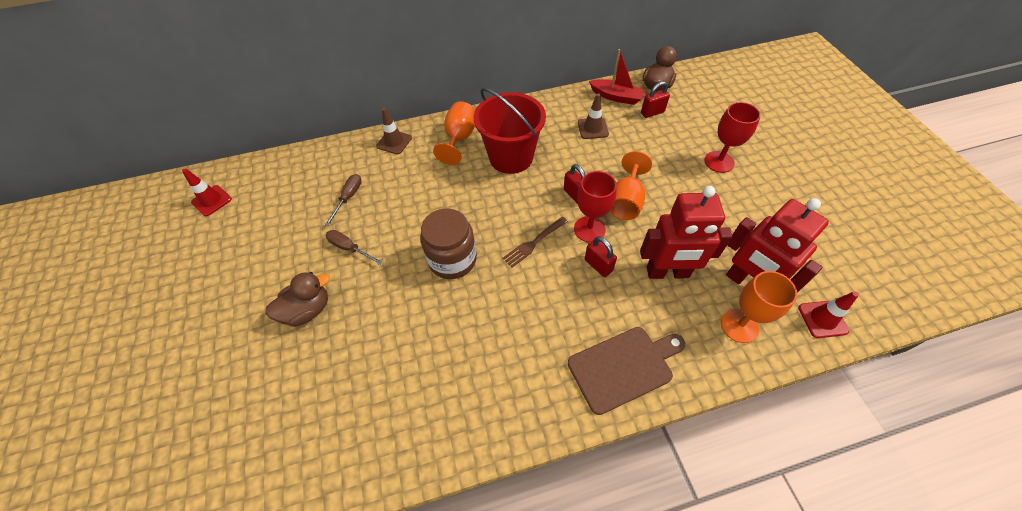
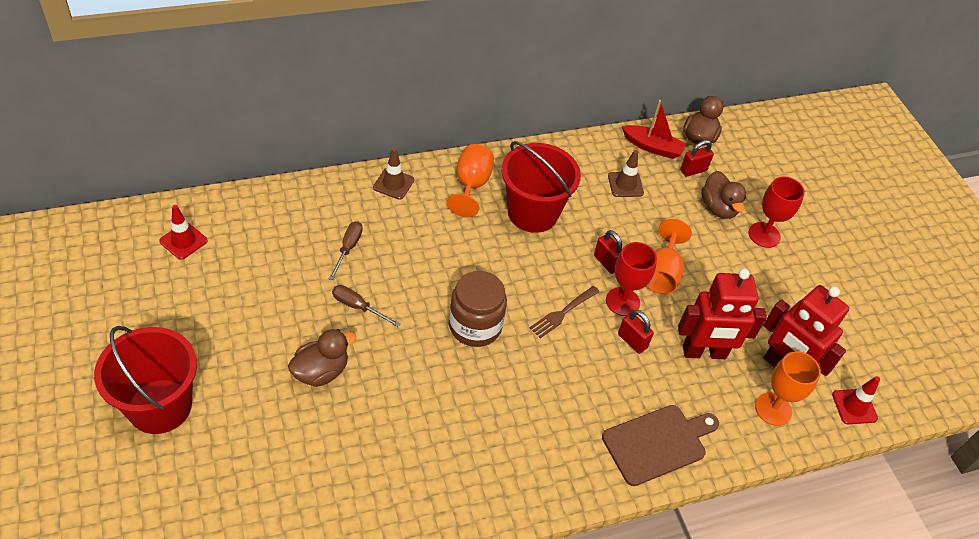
camera: 10 degrees left, 5 degrees down
none -> red bucket [94,326,197,434]
none -> brown duck [701,171,746,219]

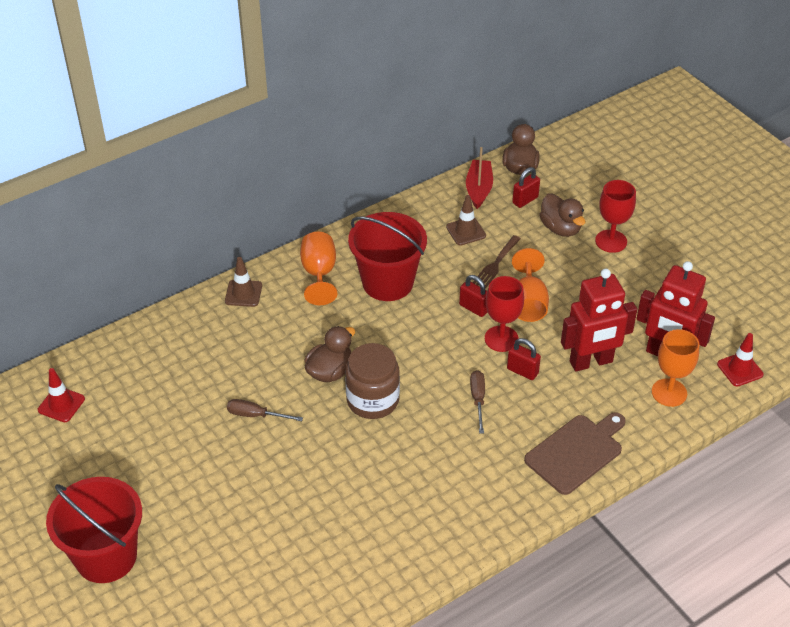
camera: 10 degrees left, 5 degrees down
brown duck [288,329,356,387] -> brown duck moved to [305,326,355,382]
brown screwdriver [329,221,363,280] -> brown screwdriver moved to [470,370,485,434]
brown fork [530,286,599,338] -> brown fork moved to [473,235,521,289]
red boat [622,100,686,159] -> red boat turned 90 degrees counterclockwise [466,147,493,209]

